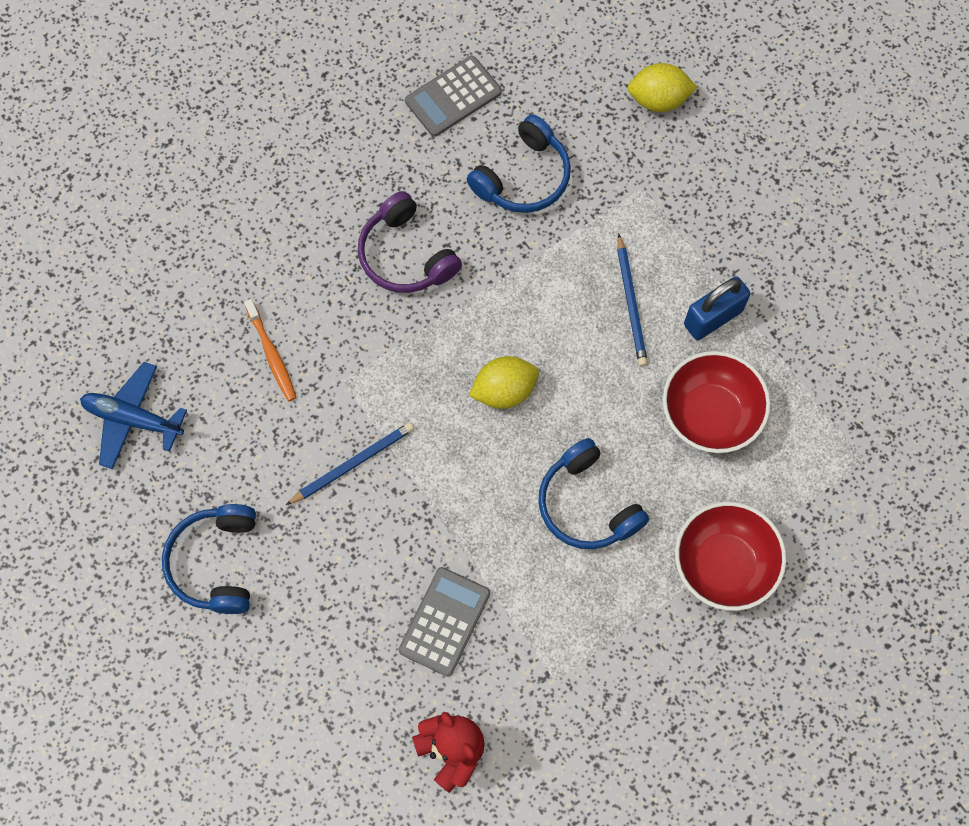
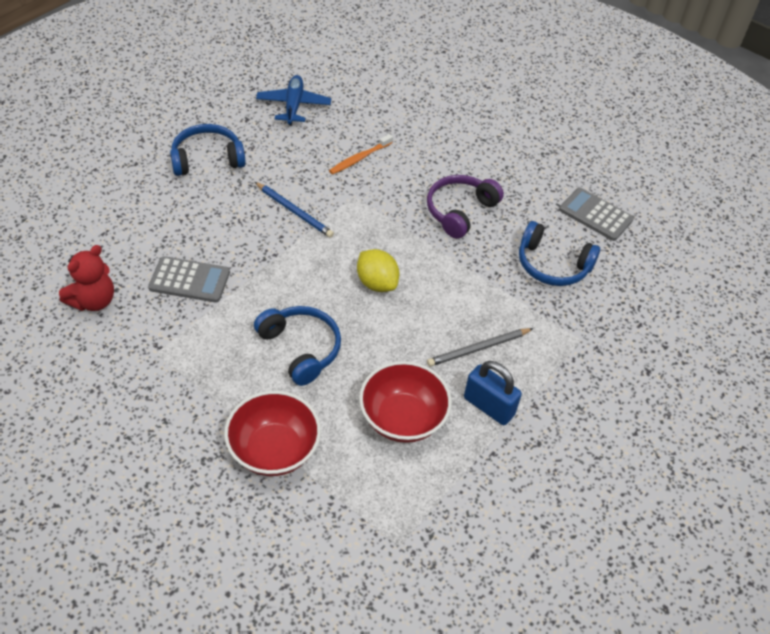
camera: 70 degrees right, 20 degrees down
blue headphones [538,438,649,549] -> blue headphones turned 105 degrees clockwise [254,306,341,386]
blue pencil [617,234,648,366] -> grey pencil [427,328,534,367]
yellow lemon [628,63,697,112] -> none

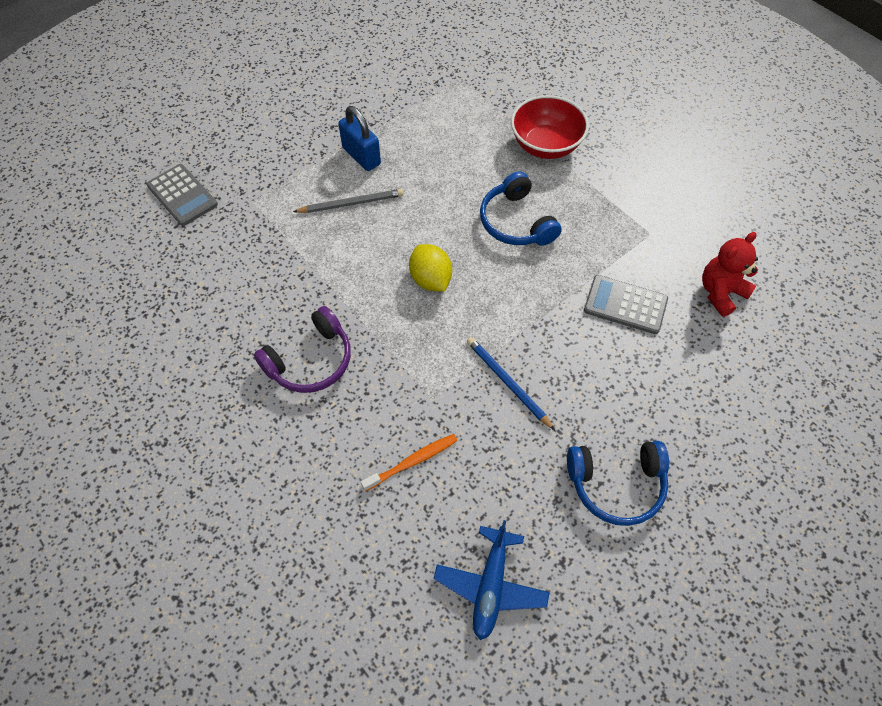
camera: 165 degrees left, 10 degrees up
red bowl [359,361,452,443] -> none
blue headphones [519,221,600,286] -> none
grey calculator [559,188,634,241] -> grey calculator moved to [146,164,218,226]

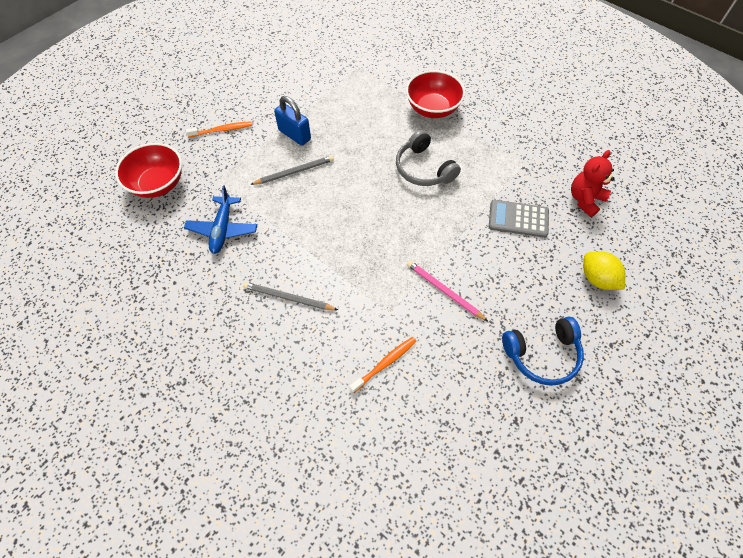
camera: 10 degrees left, 0 degrees up
grey calculator [146,164,218,226] -> red bowl [115,143,182,198]
purple headphones [254,306,351,393] -> grey pencil [243,282,338,310]
yellow lemon [409,244,452,292] -> yellow lemon moved to [583,251,625,290]
blue plane [433,520,550,640] -> blue plane moved to [184,185,257,254]
blue pencil [467,337,555,430] -> pink pencil [407,261,488,321]
blue headphones [480,171,562,246] -> grey headphones [396,130,461,186]
none -> orange toothbrush [186,121,252,137]

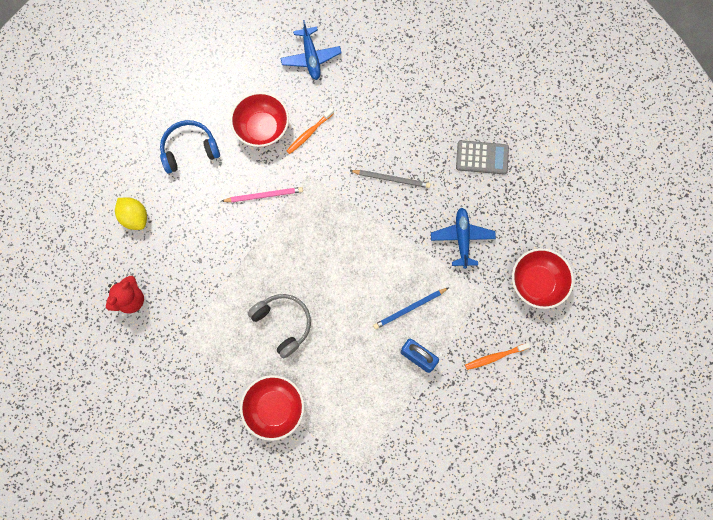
camera: 175 degrees right, 15 degrees up
grey pencil [250,156,334,185] -> blue pencil [373,288,448,329]
pink pencil [407,261,488,321] -> pink pencil turned 45 degrees counterclockwise [221,187,303,202]
grey calculator [489,200,549,238] -> grey calculator moved to [456,140,509,174]
none -> red bowl [230,92,289,147]
none -> blue plane [281,20,342,80]

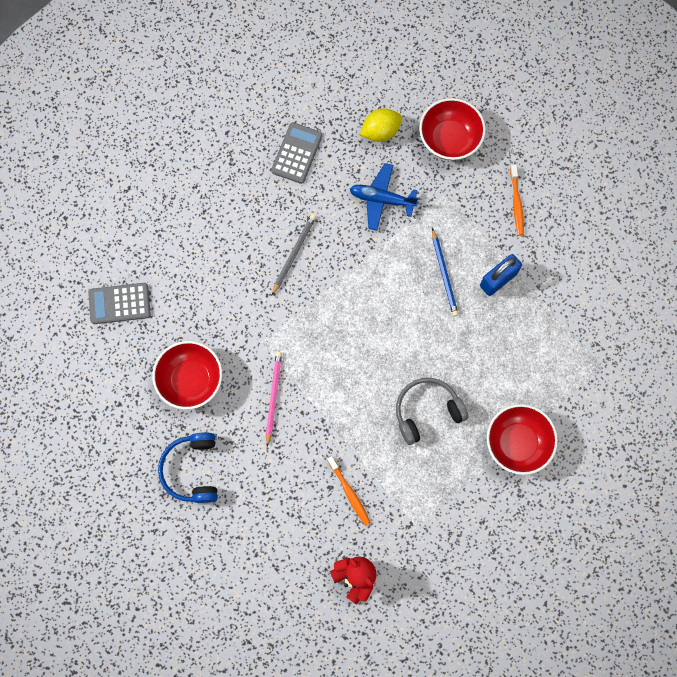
camera: 75 degrees left, 0 degrees up
yellow lemon [115,198,147,230] -> yellow lemon moved to [360,108,402,142]
blue plane [281,20,342,80] -> grey calculator [88,283,151,324]
orange toothbrush [286,108,334,154] -> orange toothbrush moved to [327,456,371,526]

